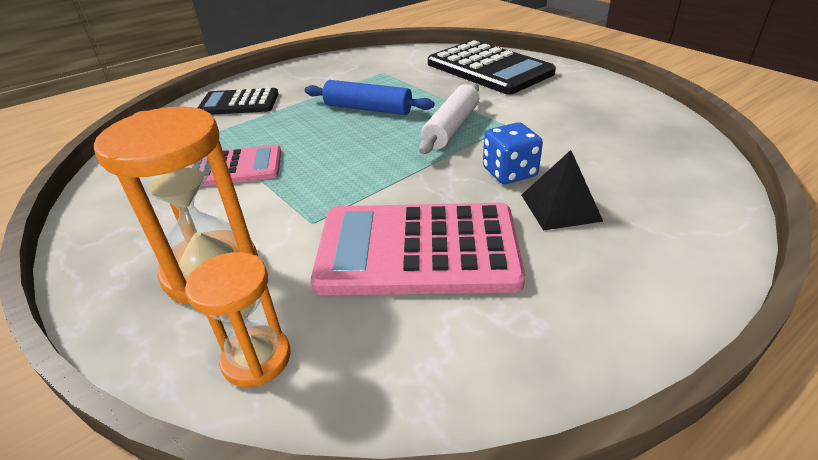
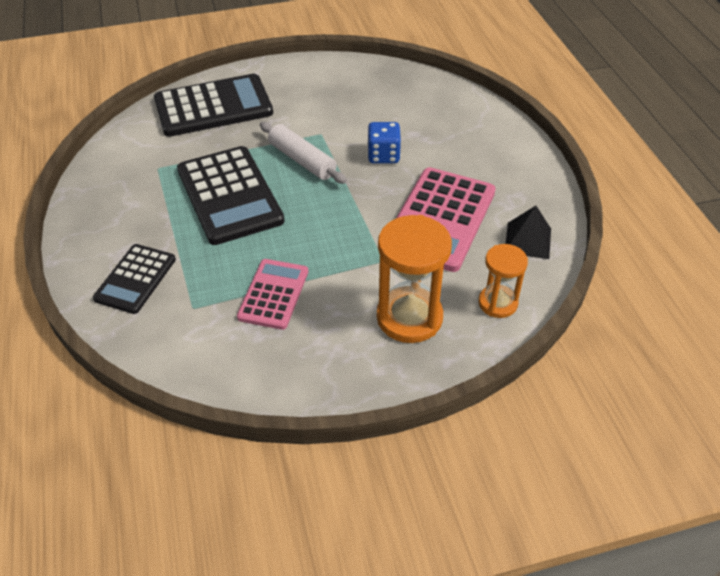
camera: 70 degrees left, 10 degrees up
blue rolling pin [305,80,434,115] -> black calculator [177,146,284,245]
black pyramid [521,150,604,231] -> black pyramid moved to [505,206,551,259]

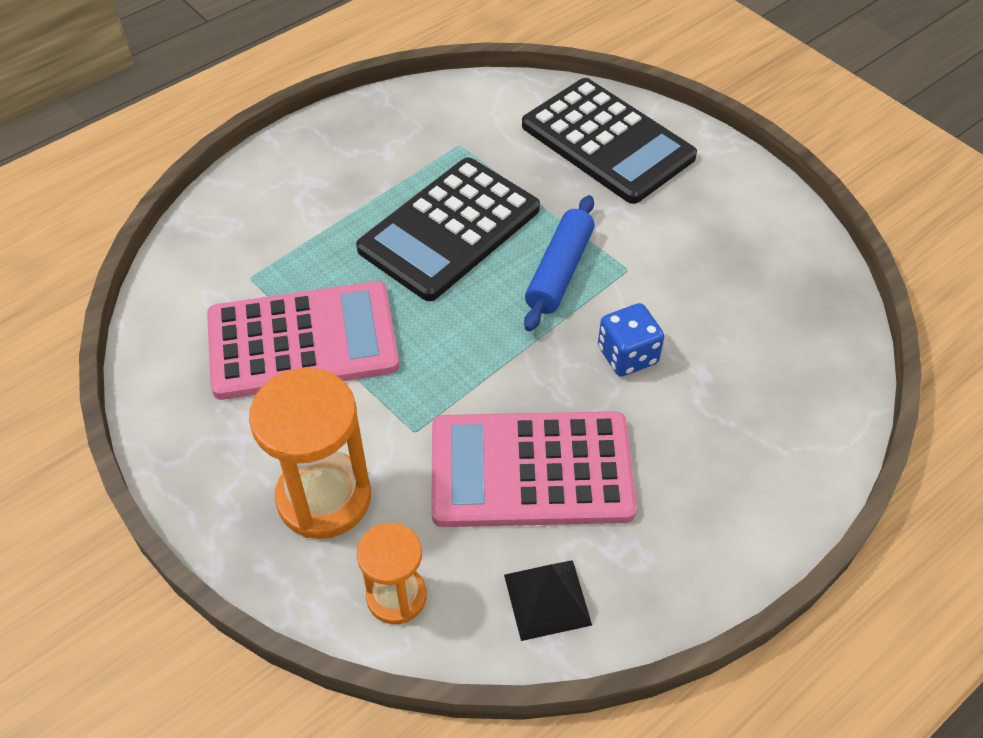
camera: 65 degrees right, 5 degrees up
black calculator [93,244,176,314] -> none
pink calculator [237,259,308,330] -> pink calculator [207,281,399,400], size x1.69
white rolling pin [260,122,347,184] -> blue rolling pin [524,195,595,331]

